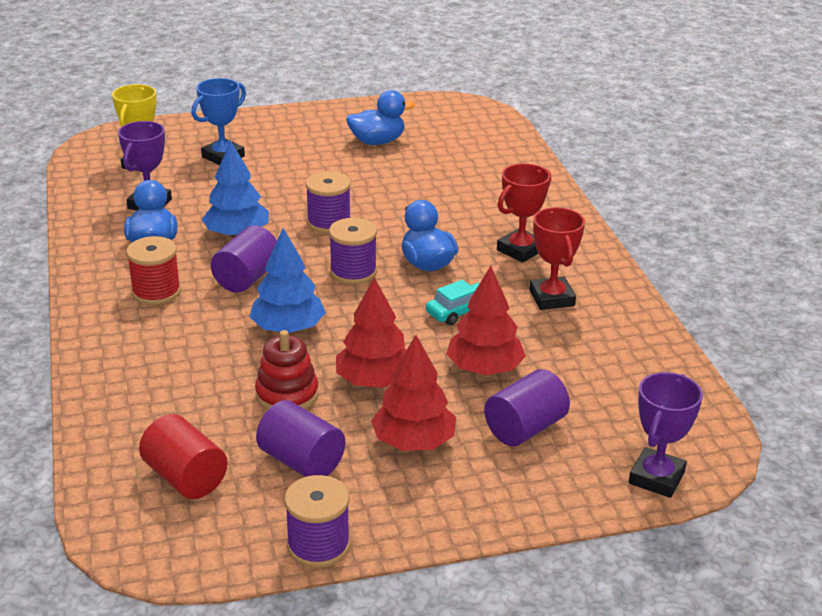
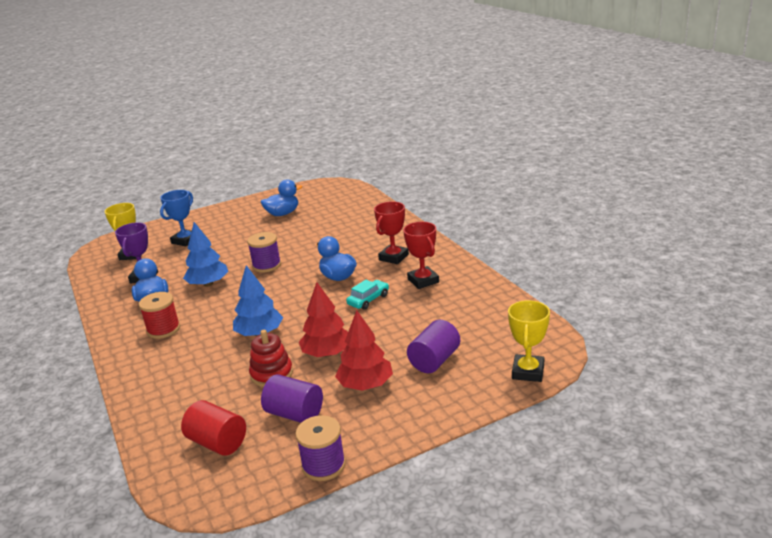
camera: 10 degrees left, 5 degrees down
purple cylinder [211,226,277,293] -> none
purple spool [329,218,377,284] -> none
red tree [446,266,526,375] -> none
purple trophy [629,372,703,498] -> yellow trophy [508,300,550,382]

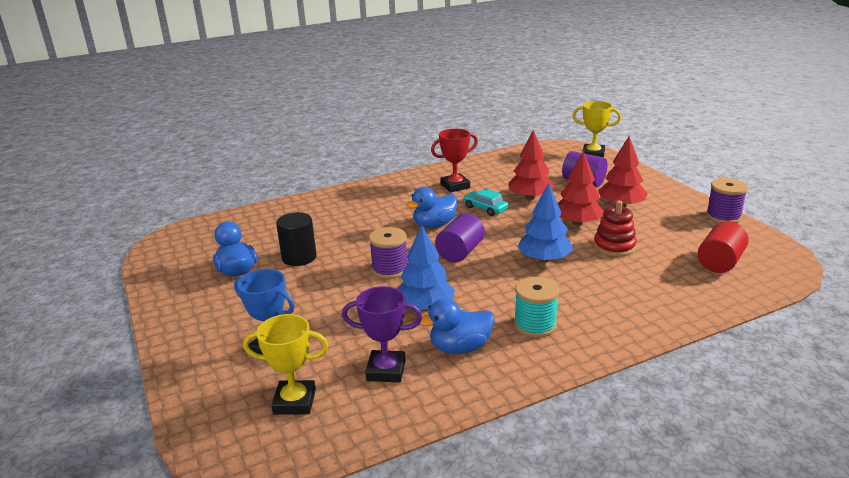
camera: 90 degrees left, 0 degrees up
red spool [139,292,180,339] -> turquoise spool [514,277,559,338]
purple cylinder [261,374,323,423] -> purple cylinder moved to [435,213,485,262]
red trophy [374,201,409,264] -> none
none -> black cylinder [276,212,317,266]
none -> red tree [509,130,555,200]

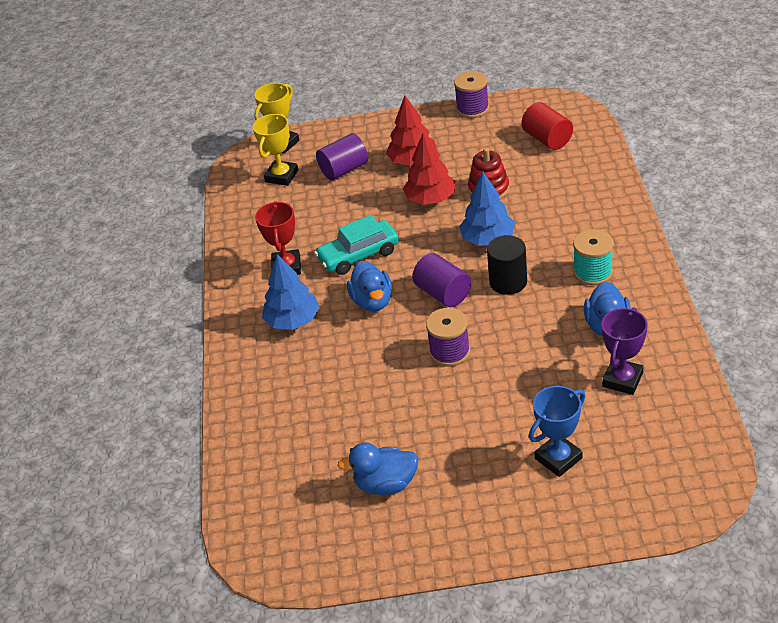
camera: 65 degrees left, 15 degrees up
yellow trophy [243,314,329,415] -> yellow trophy moved to [253,114,298,186]
black cylinder [276,212,317,266] -> black cylinder moved to [487,235,527,295]
blue tree [397,225,455,311] -> blue tree moved to [262,254,320,330]
turquoise car [463,188,508,216] -> turquoise car [314,215,399,275], size x1.52
red tree [509,130,555,200] -> none

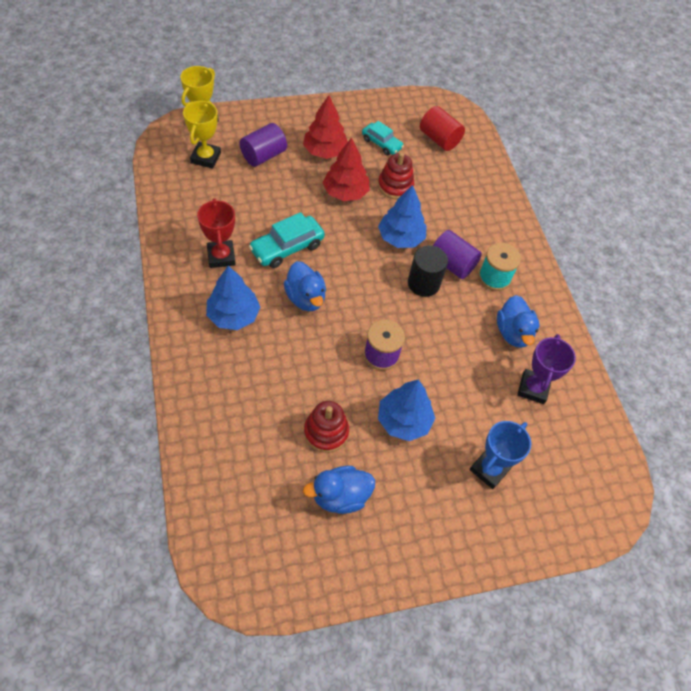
camera: 20 degrees left, 15 degrees up
purple cylinder [412,253,471,307] -> purple cylinder moved to [433,230,482,279]
purple spool [454,71,489,118] -> none
none -> red stacking toy [304,401,349,453]
none -> turquoise car [362,121,404,156]
none -> blue tree [378,380,435,441]

